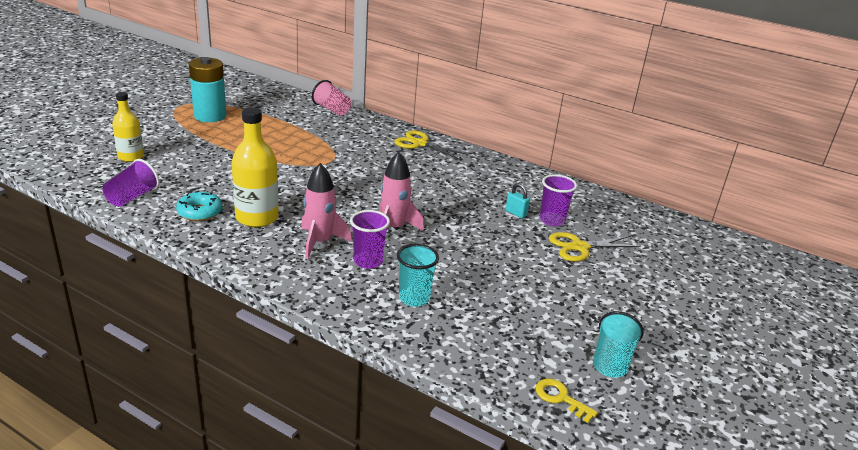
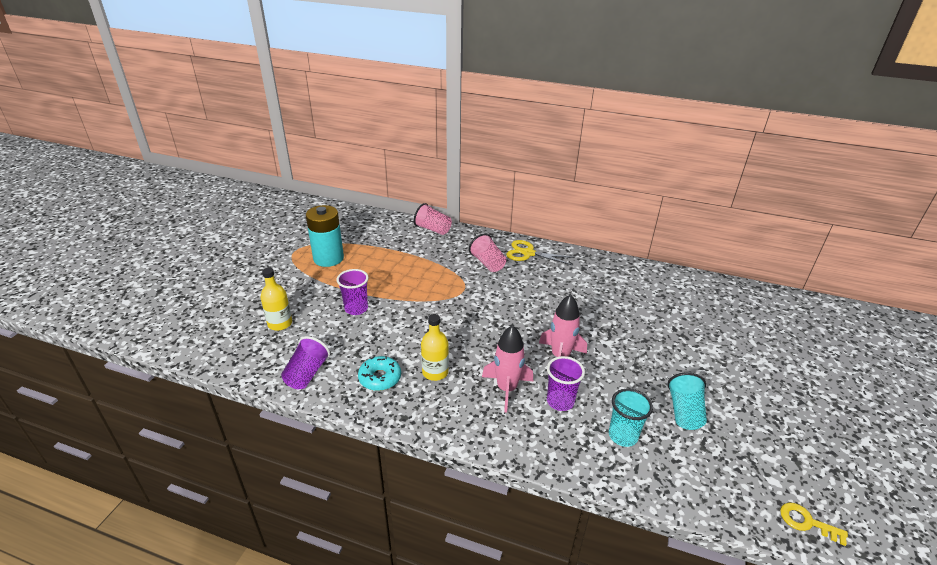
camera: 10 degrees left, 5 degrees up
yellow bottle [231,107,279,227] -> yellow bottle [421,314,449,381], size x0.65
turquoise padlock [506,183,530,218] -> none
purple cup [540,174,577,226] -> purple cup moved to [337,269,369,315]
yellow scissors [549,232,640,262] -> none
turquoise cup [593,311,644,378] -> turquoise cup moved to [668,372,707,430]
none -> pink cup [469,234,506,272]

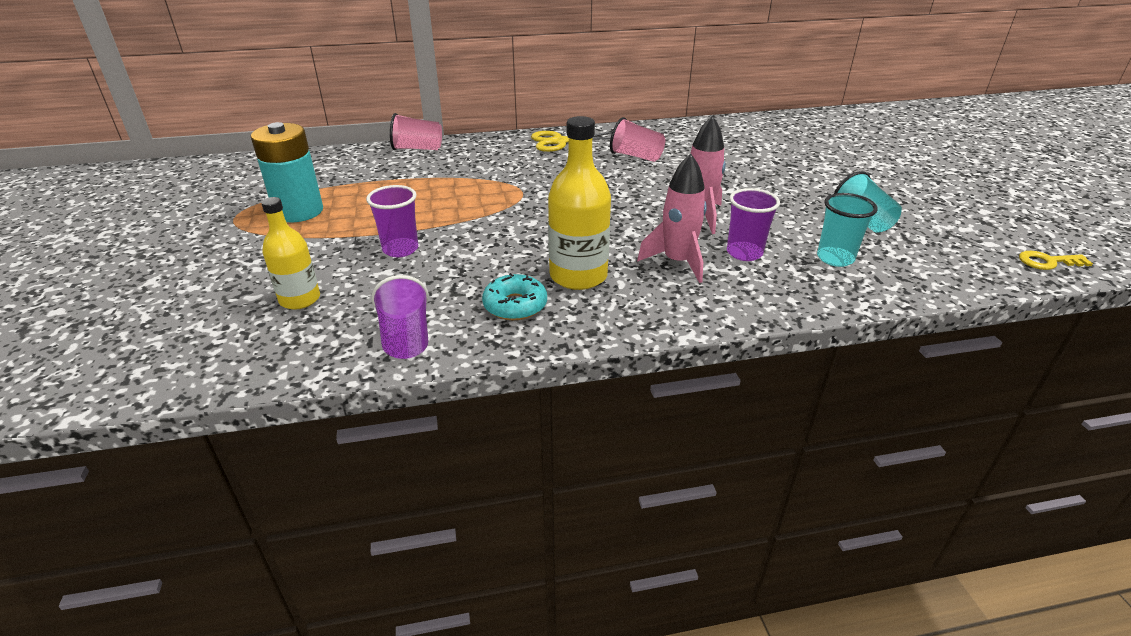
camera: 30 degrees left, 0 degrees up
yellow bottle [421,314,449,381] -> yellow bottle [548,116,611,290], size x1.53
pink cup [469,234,506,272] -> pink cup moved to [610,117,665,162]

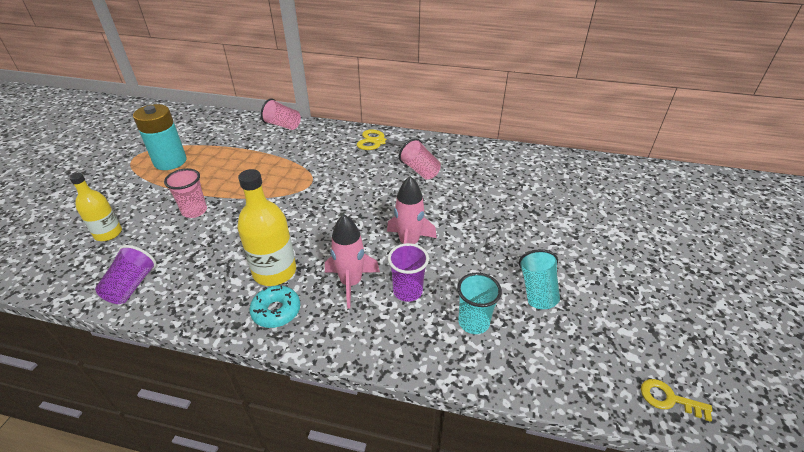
camera: 25 degrees right, 5 degrees up
purple cup [366,185,418,257] -> pink cup [164,168,207,218]
turquoise donut [482,273,547,320] -> turquoise donut moved to [249,285,300,328]

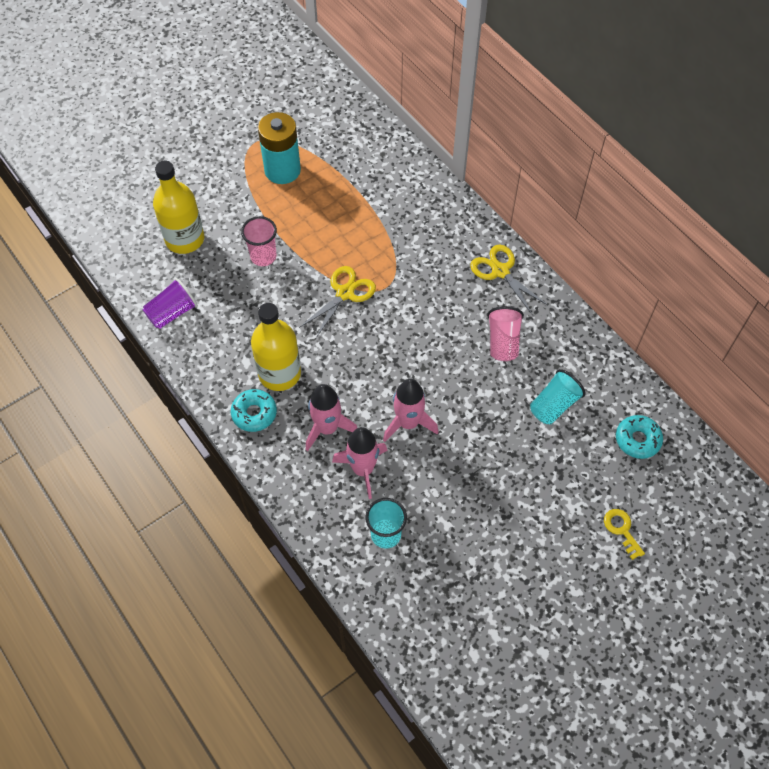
camera: 40 degrees right, 20 degrees up
yellow bottle [69,173,122,241] -> yellow bottle [153,161,204,254], size x1.53
pink cup [261,99,301,130] -> none
purple cup [388,243,429,302] -> pink rocket [332,427,388,499]
turquoise cup [519,249,560,309] -> turquoise cup moved to [530,369,586,424]
yellow key [641,379,712,422] -> yellow key moved to [604,509,645,560]
none -> yellow scissors [299,266,376,339]
none -> turquoise donut [616,415,663,459]

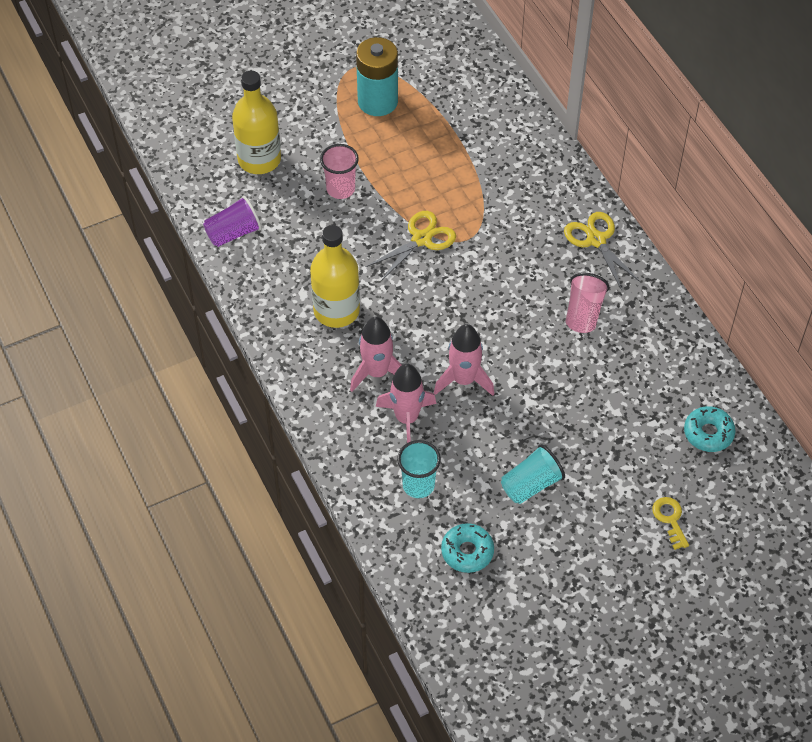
camera: 10 degrees right, 5 degrees down
turquoise donut [231,389,277,432] -> turquoise donut moved to [441,523,494,573]
turquoise cup [530,369,586,424] -> turquoise cup moved to [501,444,565,504]

